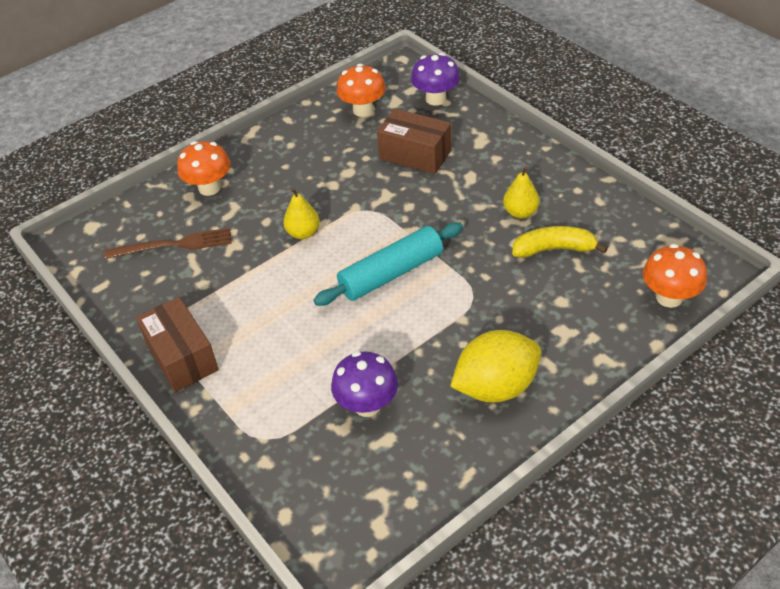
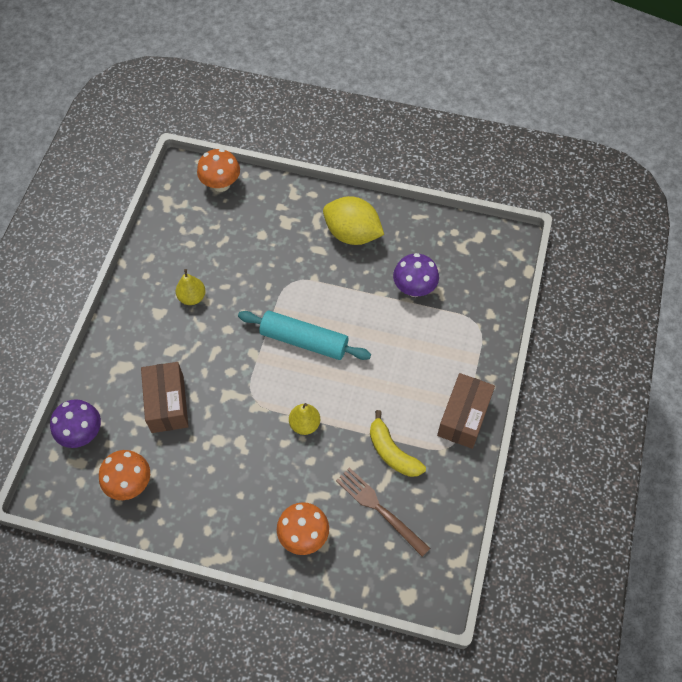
camera: 130 degrees left, 15 degrees up
yellow banana [512,226,608,258] -> yellow banana moved to [370,410,426,477]

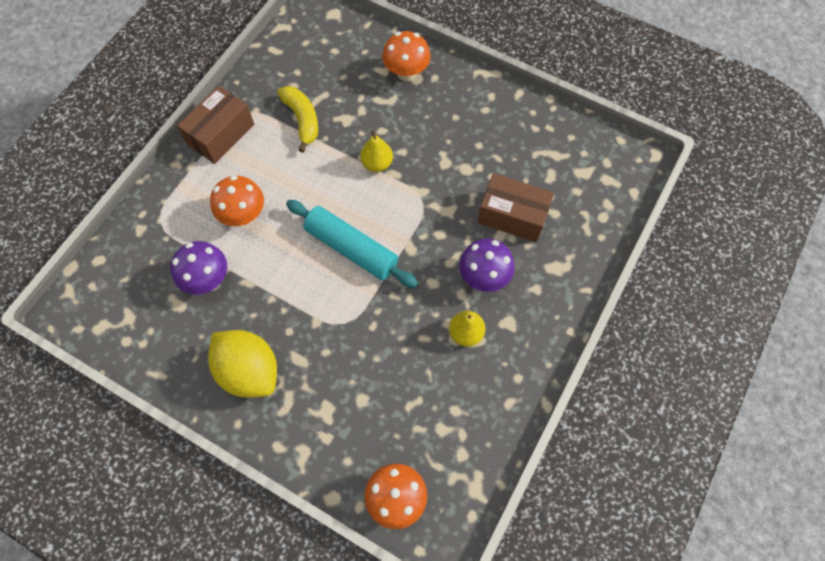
camera: 165 degrees left, 5 degrees up
purple mushroom [50,399,101,448] -> purple mushroom moved to [459,238,515,292]
orange mushroom [99,450,150,500] -> orange mushroom moved to [210,175,264,226]
brown box [141,362,189,433] -> brown box turned 75 degrees counterclockwise [477,173,554,242]
brown fork [336,467,430,557] -> none

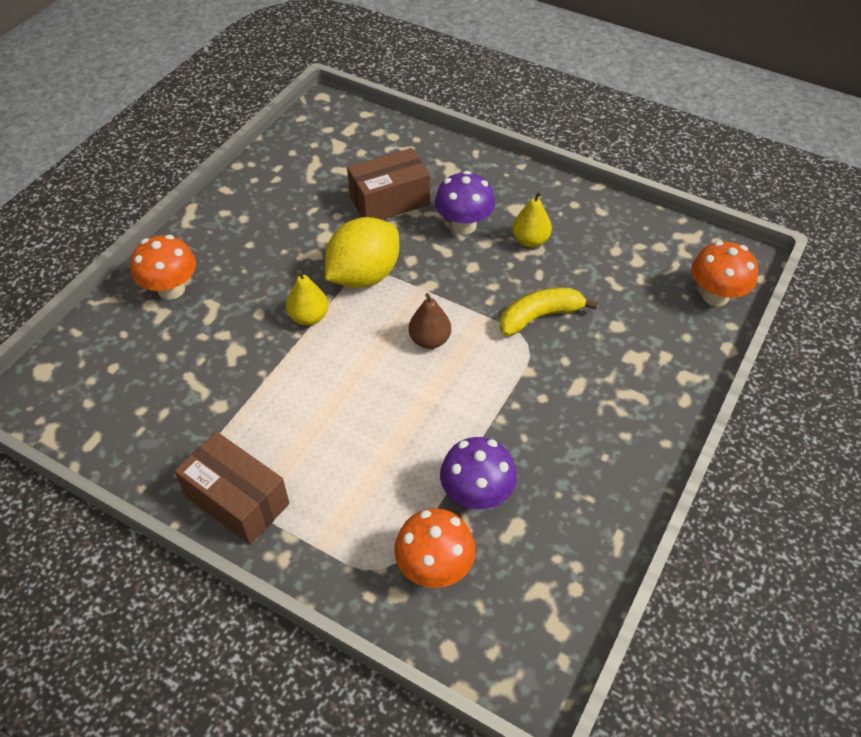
camera: 90 degrees left, 15 degrees down
yellow lemon [208,330,277,398] -> yellow lemon moved to [325,217,399,288]
orange mushroom [210,175,264,226] -> orange mushroom moved to [394,508,476,588]
yellow banana [277,86,318,152] -> yellow banana moved to [499,287,598,336]
turquoise rolling pin [286,200,418,288] -> brown pear [409,293,451,349]
brown box [477,173,554,242] -> brown box turned 45 degrees clockwise [347,148,430,220]

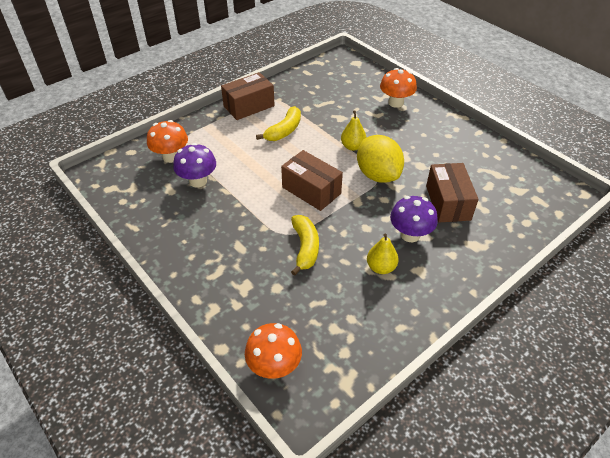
camera: 110 degrees right, 5 degrees down
brown pear [409,293,451,349] -> brown box [281,150,343,211]
none -> yellow banana [256,106,301,141]

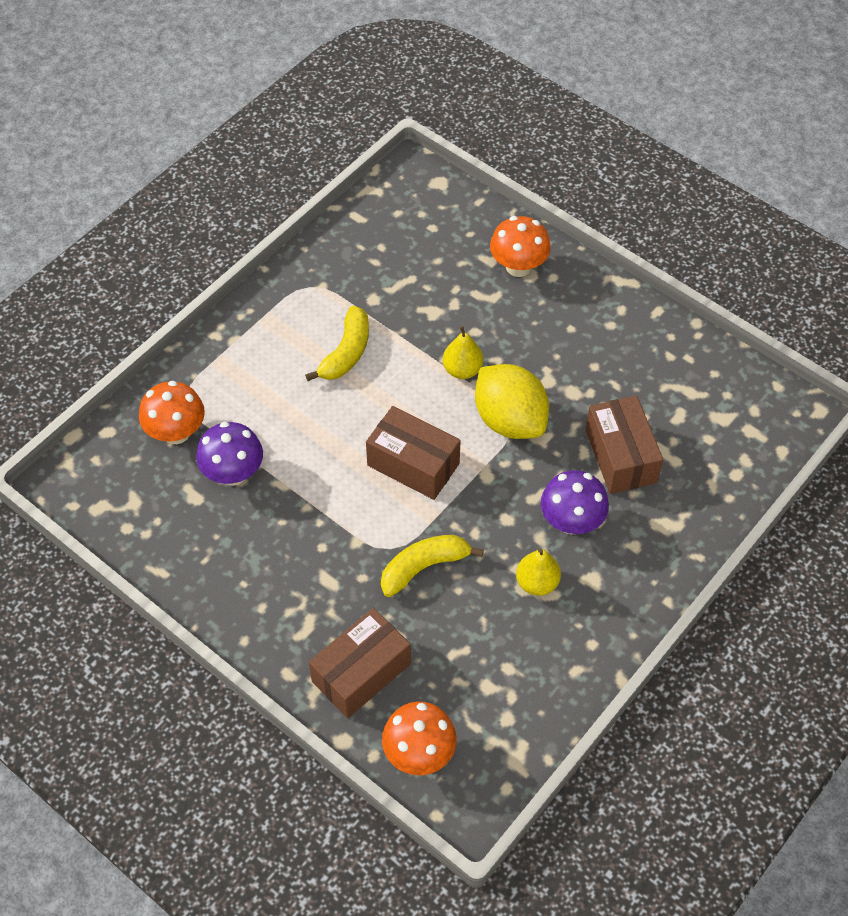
camera: 10 degrees left, 10 degrees up
brown box [221,72,275,120] -> brown box moved to [309,608,411,718]
yellow banana [291,215,319,276] -> yellow banana turned 105 degrees counterclockwise [381,535,484,597]

